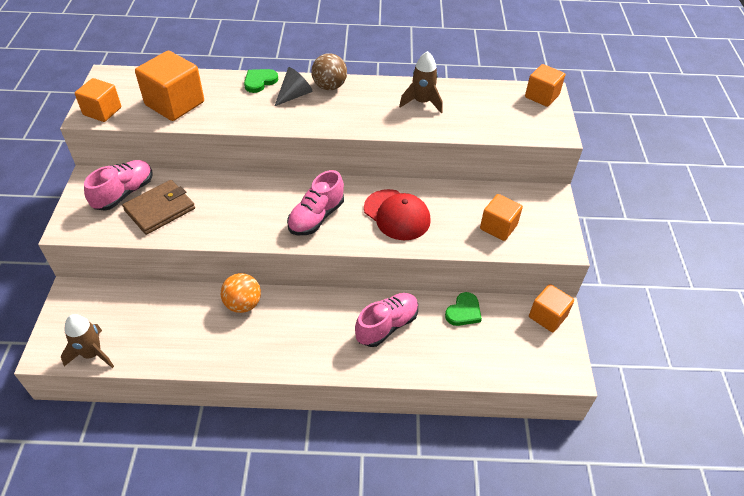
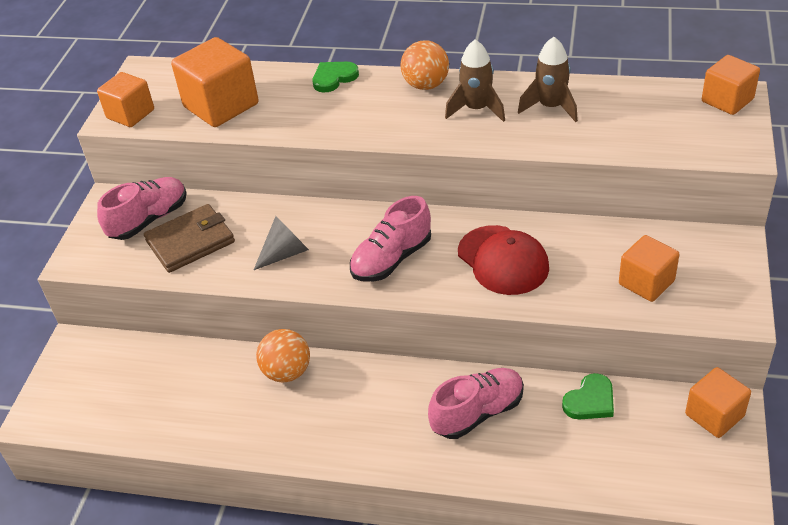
camera: 15 degrees right, 5 degrees down
brown rocket [61,314,114,368] -> brown rocket moved to [445,39,505,122]
grey cone [275,67,312,106] -> grey cone moved to [254,216,309,270]
brown ball [311,53,347,90] -> orange ball [400,40,449,90]

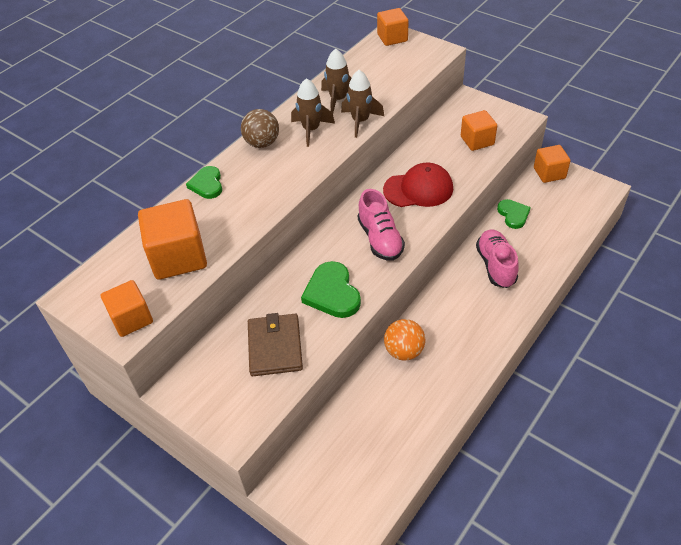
camera: 65 degrees left, 5 degrees up
pink shoe [97,177,187,240] -> none
grey cone [254,216,309,270] -> green heart [301,261,361,318]
orange ball [400,40,449,90] -> brown ball [241,109,279,148]
none -> brown rocket [341,70,384,138]

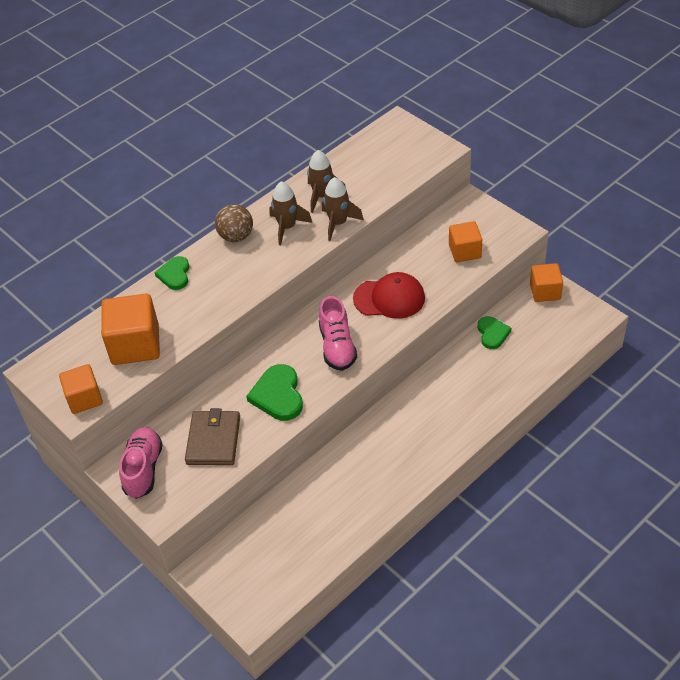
camera: 10 degrees right, 0 degrees up
orange cube [377,8,409,46] -> none
orange ball [384,319,425,361] -> none
pink shoe [476,230,519,288] -> pink shoe moved to [119,427,163,499]

